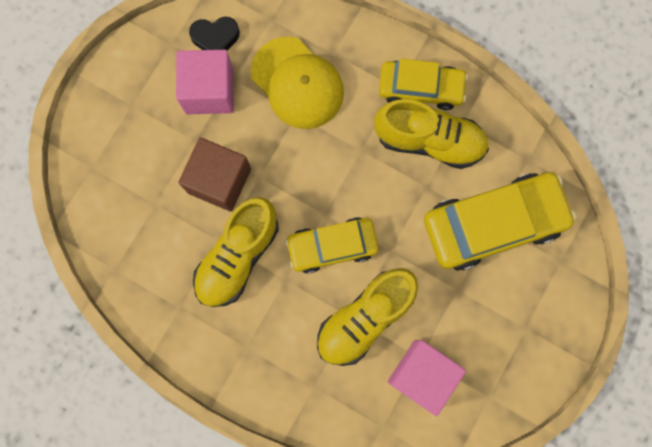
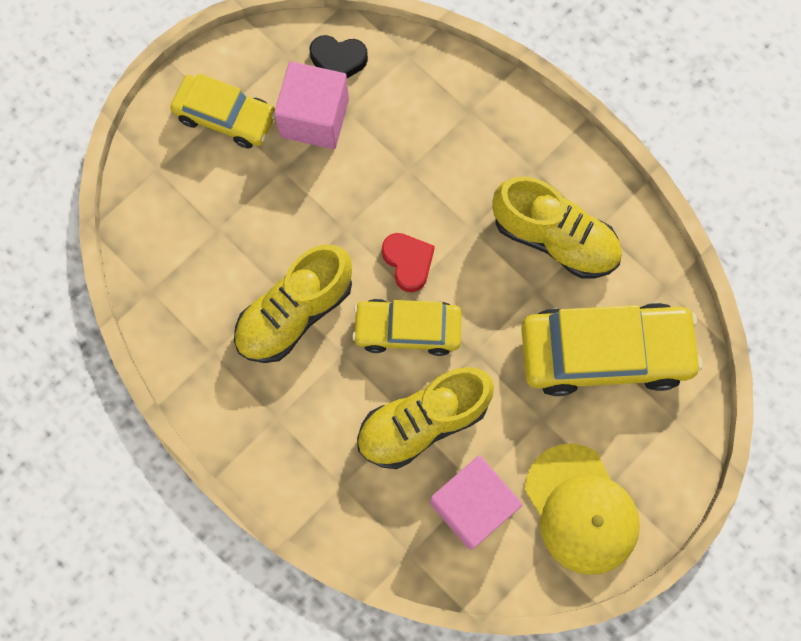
camera: 15 degrees right, 5 degrees down
brown cube [178,137,251,212] -> none
yellow cap [251,37,344,129] -> yellow cap moved to [525,443,640,575]
yellow car [379,58,468,110] -> yellow car moved to [170,73,275,148]
none -> red heart [382,233,435,292]

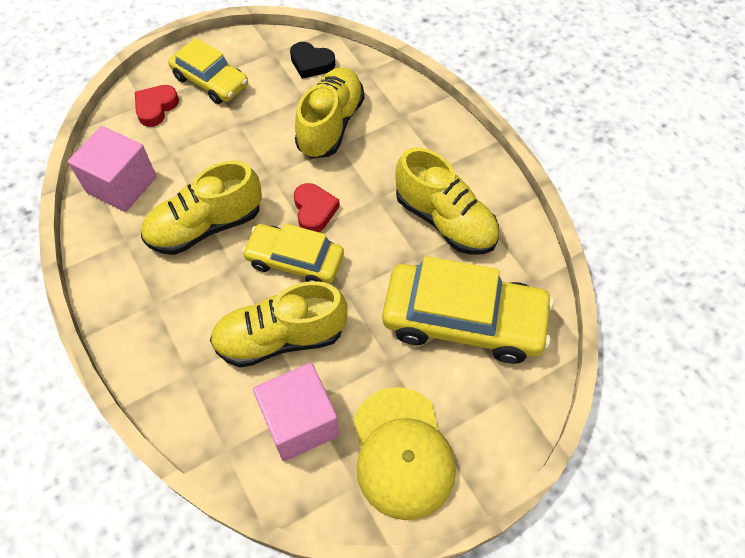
camera: 15 degrees right, 15 degrees down
pink cube [274,61,349,149] -> pink cube moved to [68,126,156,212]
none -> red heart [135,85,179,127]
none -> yellow shoe [295,67,365,159]

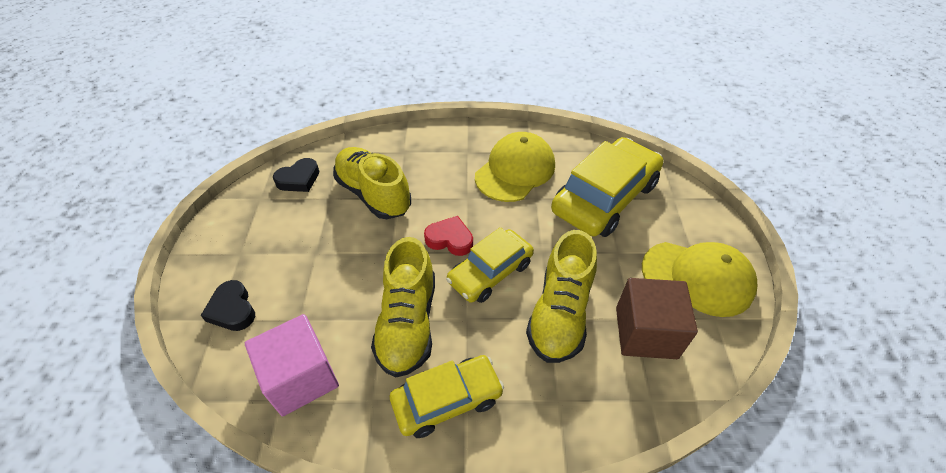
camera: 60 degrees left, 10 degrees down
red heart [135,85,179,127] -> black heart [201,280,255,331]
yellow car [168,38,248,104] -> yellow car moved to [390,355,504,438]
pink cube [253,363,340,461] -> brown cube [616,278,698,359]
yellow shoe [395,147,499,255] -> yellow cap [475,132,555,202]

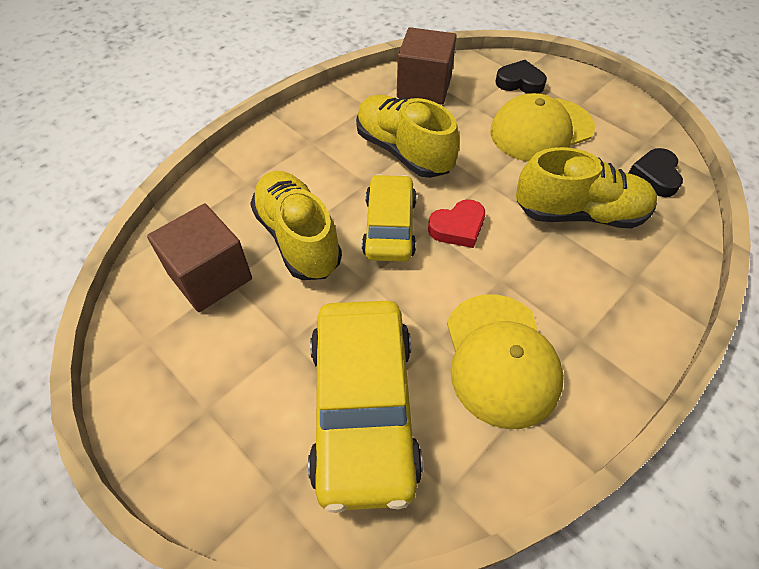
camera: 135 degrees right, 5 degrees up
pink cube [245,314,339,416] -> brown cube [397,27,457,105]
yellow car [390,355,504,438] -> none
yellow cap [642,242,757,317] -> yellow cap moved to [490,93,595,162]

